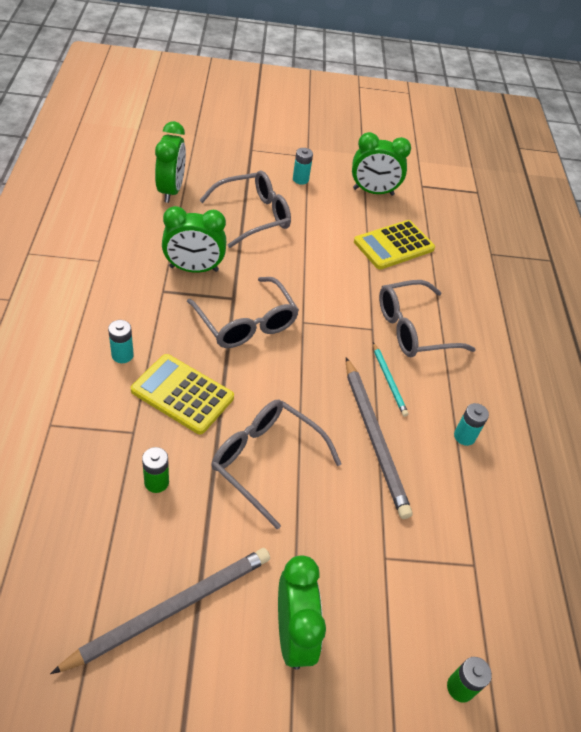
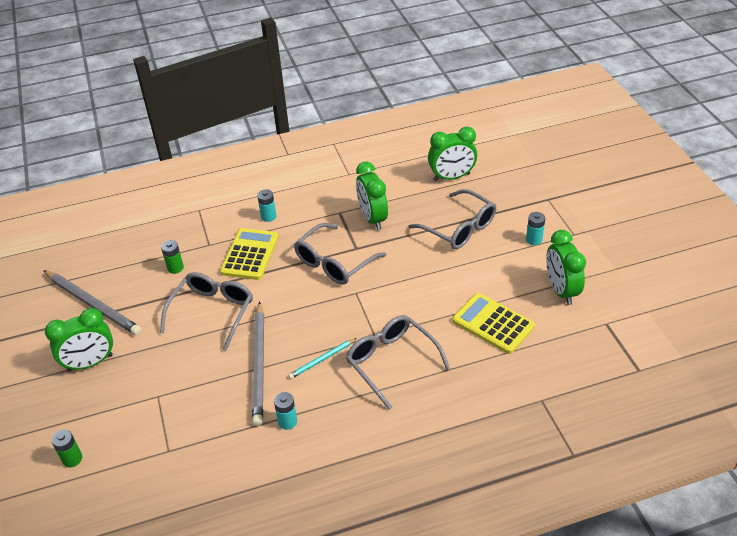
camera: 80 degrees right, 5 degrees down
grey pencil [346,357,412,519] -> grey pencil turned 60 degrees counterclockwise [252,301,264,426]

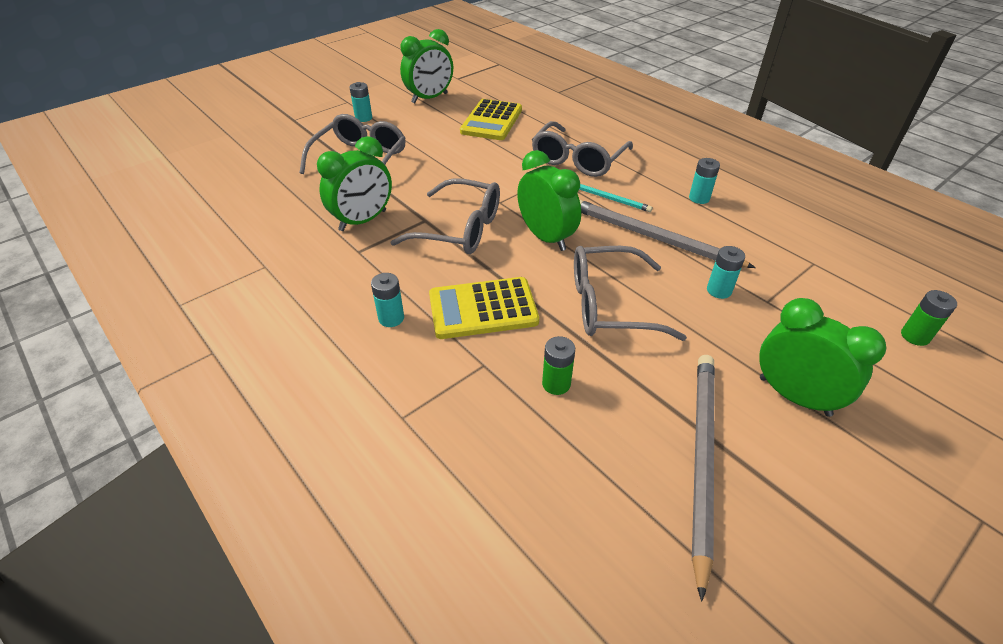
camera: 115 degrees left, 0 degrees up
grey pencil [252,301,264,426] -> grey pencil turned 120 degrees counterclockwise [579,199,756,268]
green clock [428,127,477,181] -> green clock moved to [517,150,581,251]
none -> turquoise battery [707,246,745,299]

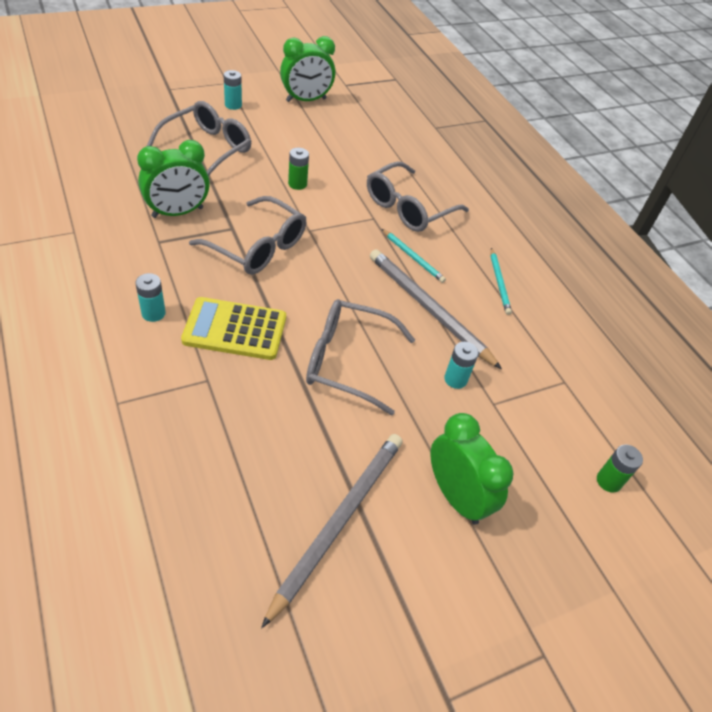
camera: 10 degrees right, 5 degrees up
yellow calculator [460,99,522,140] -> none
green clock [517,150,581,251] -> none
green battery [542,336,575,395] -> green battery moved to [288,148,309,190]
turquoise battery [689,158,720,204] -> turquoise pencil [490,248,512,315]

